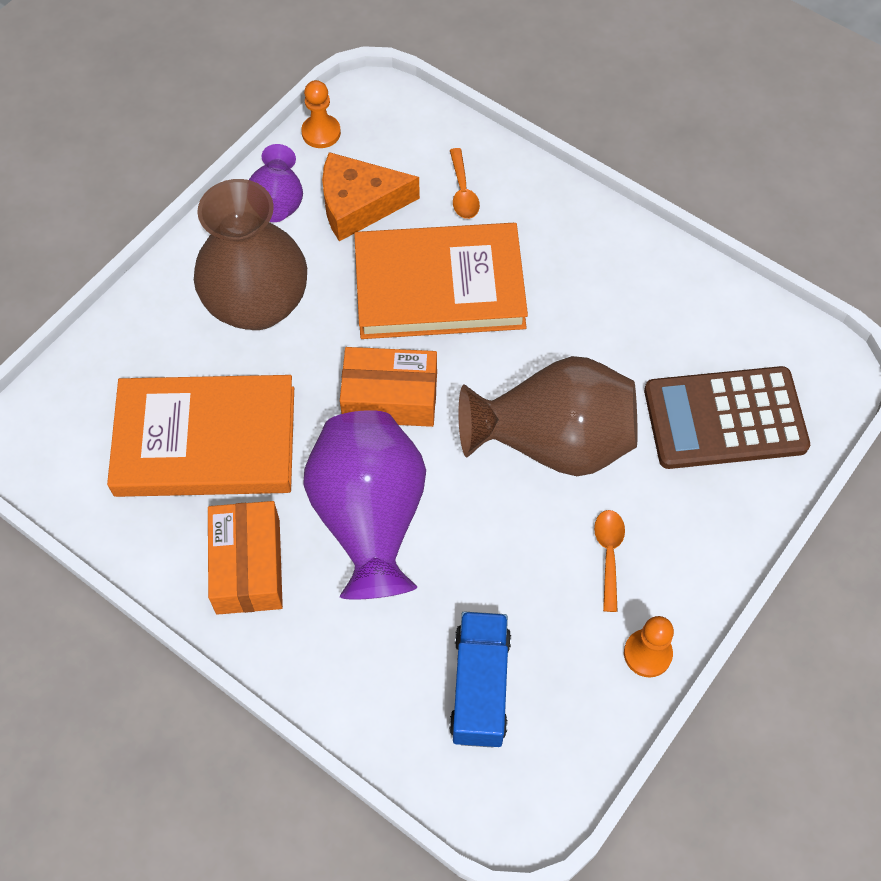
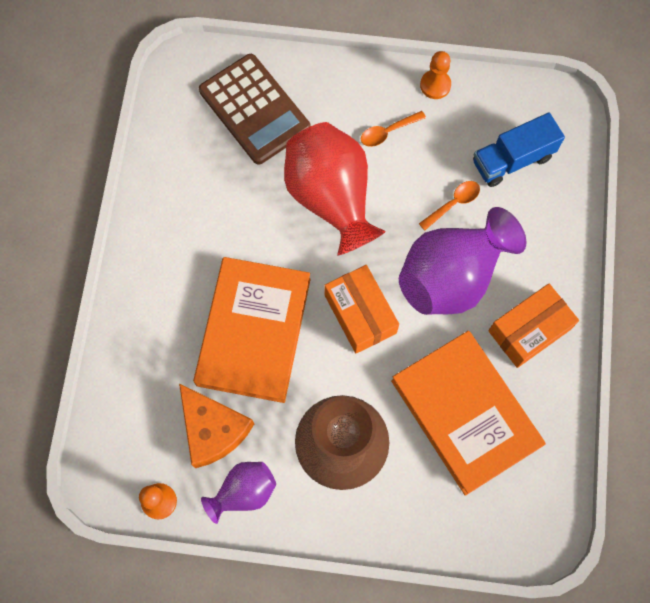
camera: 120 degrees left, 10 degrees up
orange book [354,223,528,339] -> orange book turned 45 degrees clockwise [193,257,311,403]
orange spoon [450,148,480,219] -> orange spoon moved to [419,181,480,230]
brown vase [458,356,638,476] -> red vase [284,122,386,255]

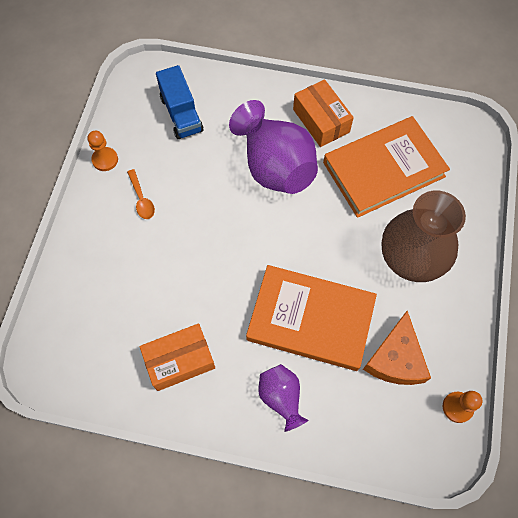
camera: 85 degrees left, 5 degrees down
orange cheese [179,383,254,468] -> orange cheese turned 135 degrees clockwise [363,311,431,385]
brown calculator [199,54,311,165] -> none
purple vase [201,462,276,524] -> purple vase moved to [258,364,308,432]
red vase [284,122,386,255] -> none
orange box [324,265,399,353] -> orange box moved to [140,323,215,391]
orange spoon [419,181,480,230] -> none

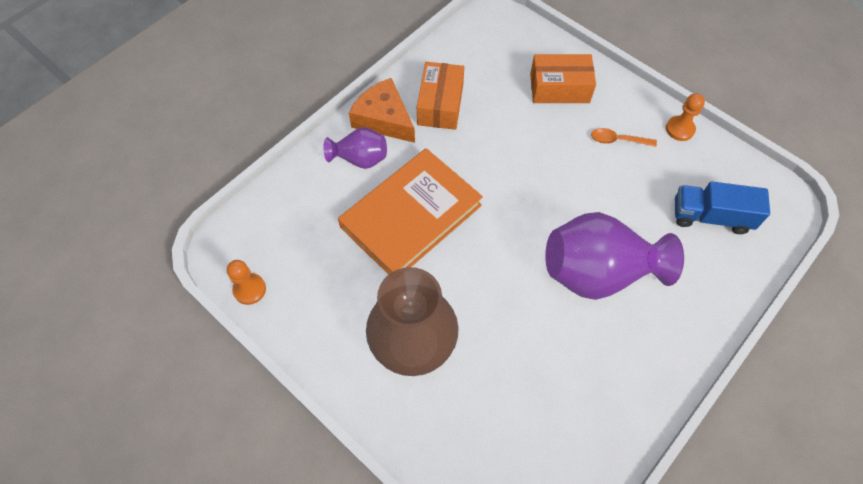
camera: 120 degrees right, 5 degrees down
orange box [293,79,354,147] -> orange box moved to [530,54,596,103]
orange book [323,116,450,218] -> none
orange cheese [363,311,431,385] -> orange cheese moved to [349,78,415,143]

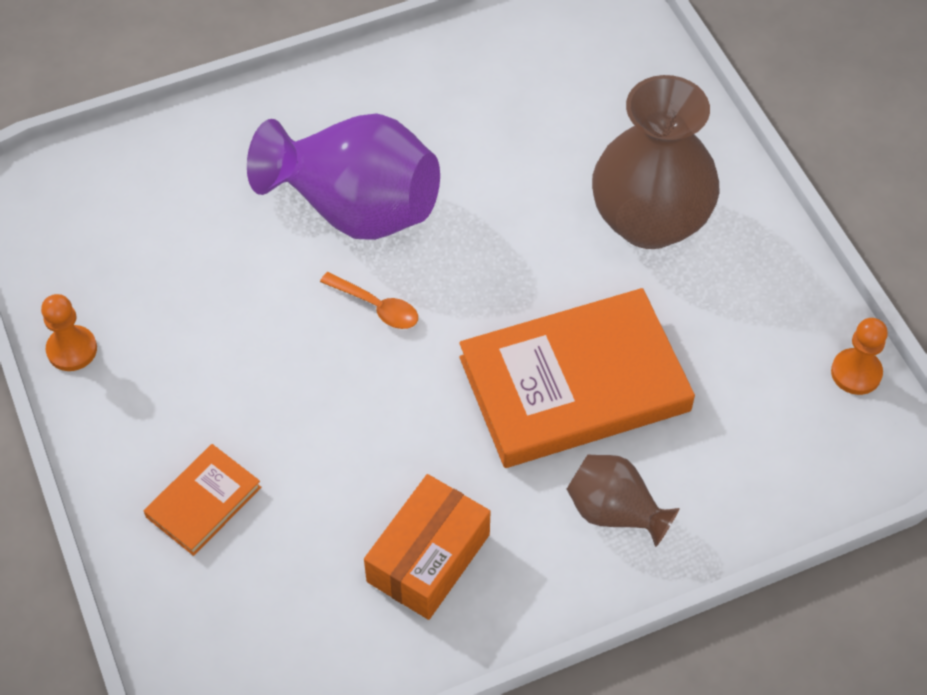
camera: 155 degrees left, 5 degrees down
purple vase [323,127,387,169] -> brown vase [567,455,680,547]
orange cheese [349,78,415,143] -> none
orange box [530,54,596,103] -> orange book [144,444,261,556]
orange spoon [591,128,657,147] -> orange spoon moved to [320,272,418,329]
blue truck [675,181,770,234] -> none

